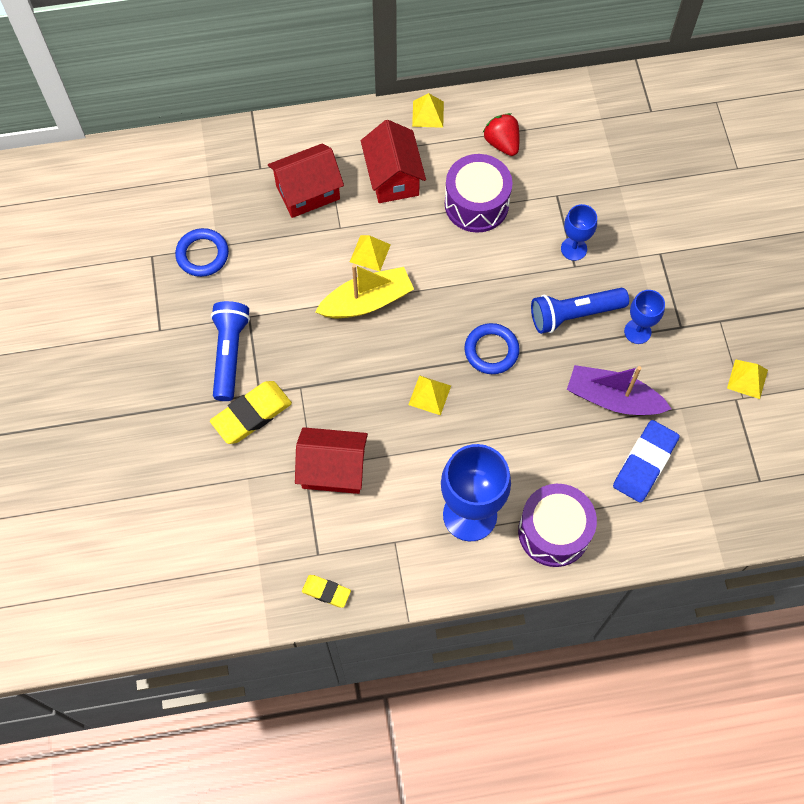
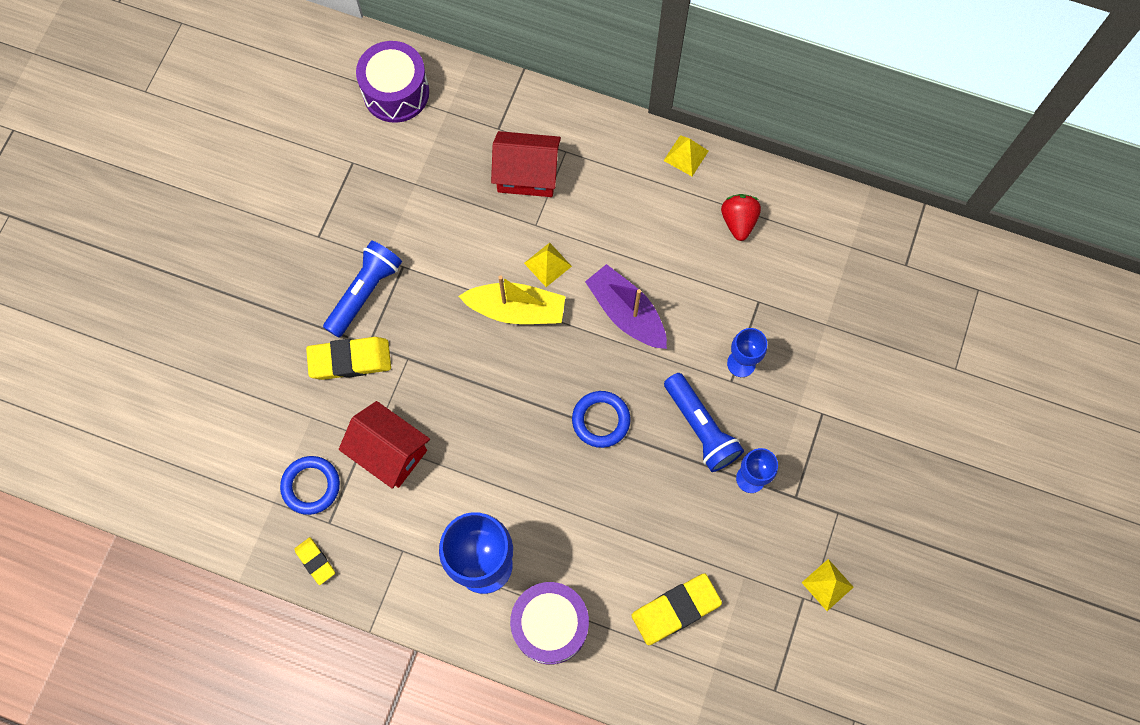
camera: 30 degrees right, 5 degrees up
blue ring [175,228,229,277] -> blue ring moved to [280,456,340,515]
red house [361,120,426,203] -> none
yellow pyramid [408,375,451,415] -> none
purple drum [445,154,512,233] -> purple drum moved to [356,41,429,123]
blue flashlight [531,288,629,334] -> blue flashlight turned 135 degrees counterclockwise [664,373,744,472]
purple boat [567,365,671,415] -> purple boat moved to [585,264,667,349]
blue eraser [613,420,680,503] -> yellow eraser [631,573,722,645]

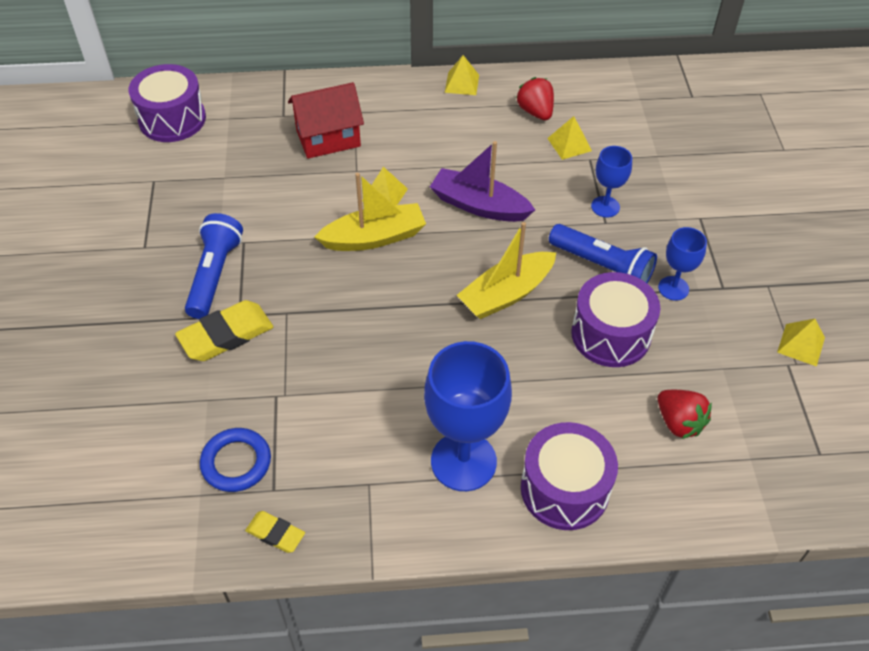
camera: 25 degrees left, 20 degrees down
red house [339,401,430,489] -> none
blue ring [572,391,630,448] -> yellow boat [457,222,556,319]
yellow eraser [631,573,722,645] -> red strawberry [658,390,712,439]
none -> yellow pyramid [547,116,592,160]
none -> purple drum [571,272,660,367]

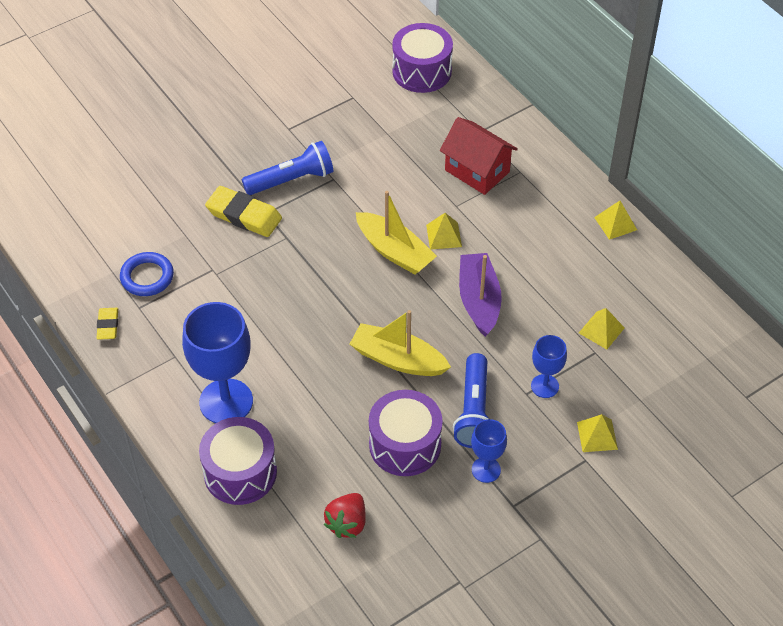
camera: 60 degrees right, 0 degrees up
red strawberry [516,77,554,120] -> none
yellow pyramid [777,319,825,367] -> yellow pyramid moved to [577,414,618,452]

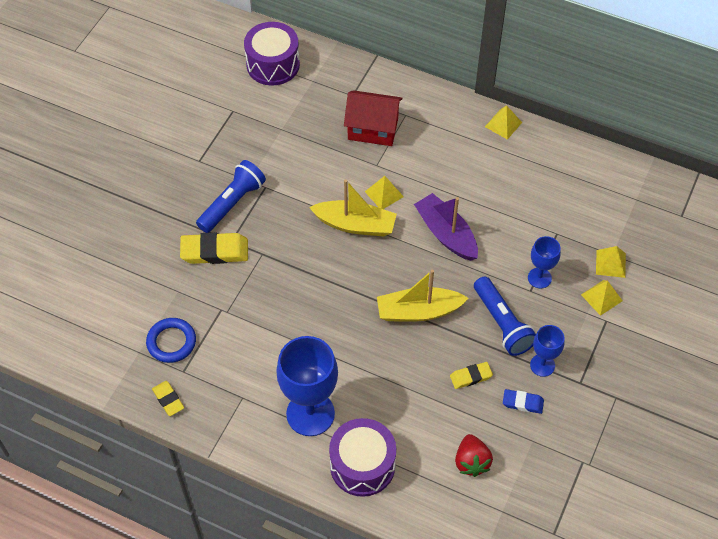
camera: 30 degrees left, 5 degrees up
purple drum [369,390,443,476] -> yellow eraser [450,362,493,389]
yellow pyramid [579,308,625,350] -> yellow pyramid moved to [596,246,626,278]
none -> blue eraser [503,389,544,414]

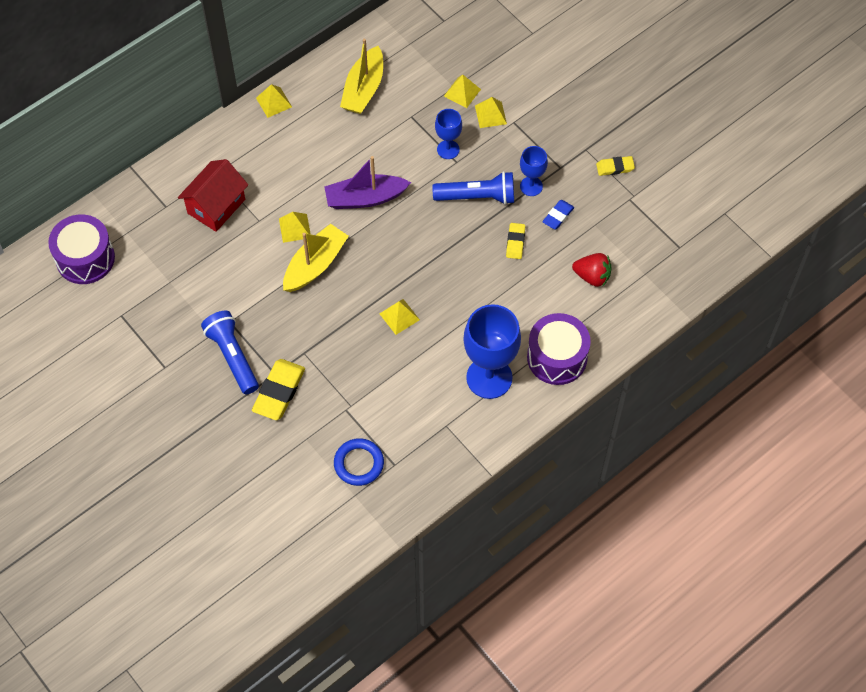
camera: 65 degrees left, 5 degrees up
yellow eraser [152,381,184,416] -> yellow eraser moved to [596,156,635,176]
yellow boat [377,269,469,322] -> yellow boat moved to [340,39,383,114]
none -> yellow pyramid [380,299,420,335]

